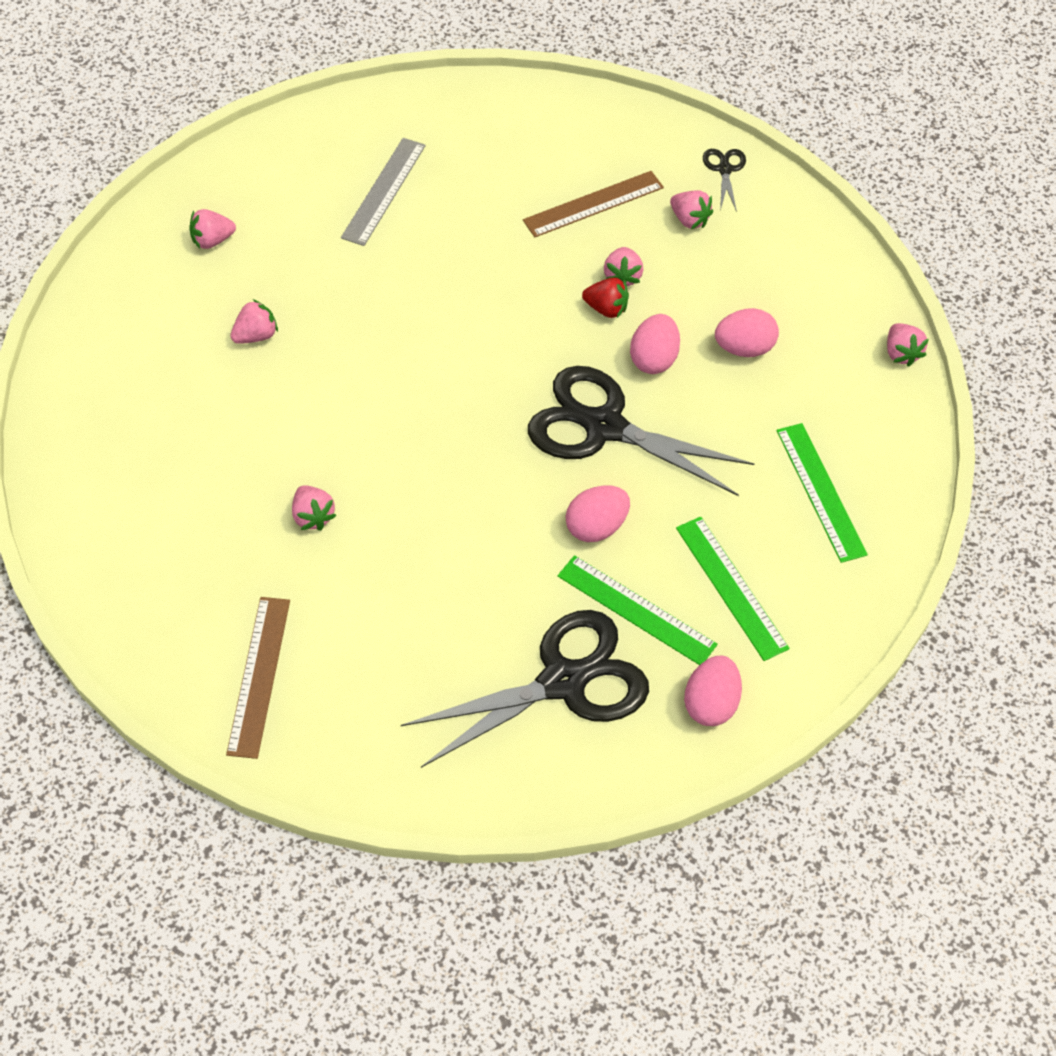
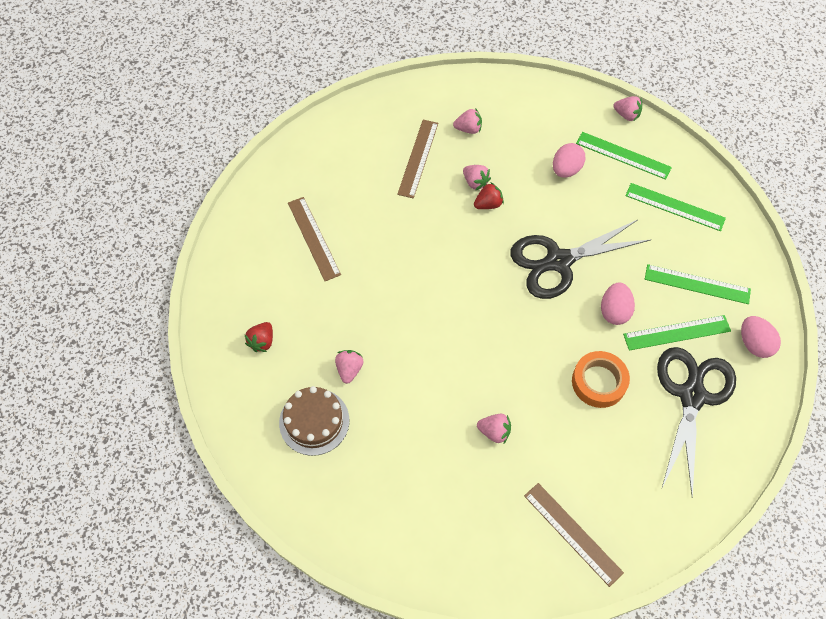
camera: 45 degrees left, 5 degrees up
pink strawberry [189,209,236,249] -> red strawberry [245,322,273,352]
grey ruler [341,138,426,246] -> brown ruler [288,197,341,281]
pink egg [630,314,680,374] -> none
black scissors [703,149,746,212] -> none
none -> brown cake [279,386,349,456]
none -> orange tape [572,351,630,408]
none -> green ruler [576,132,672,180]

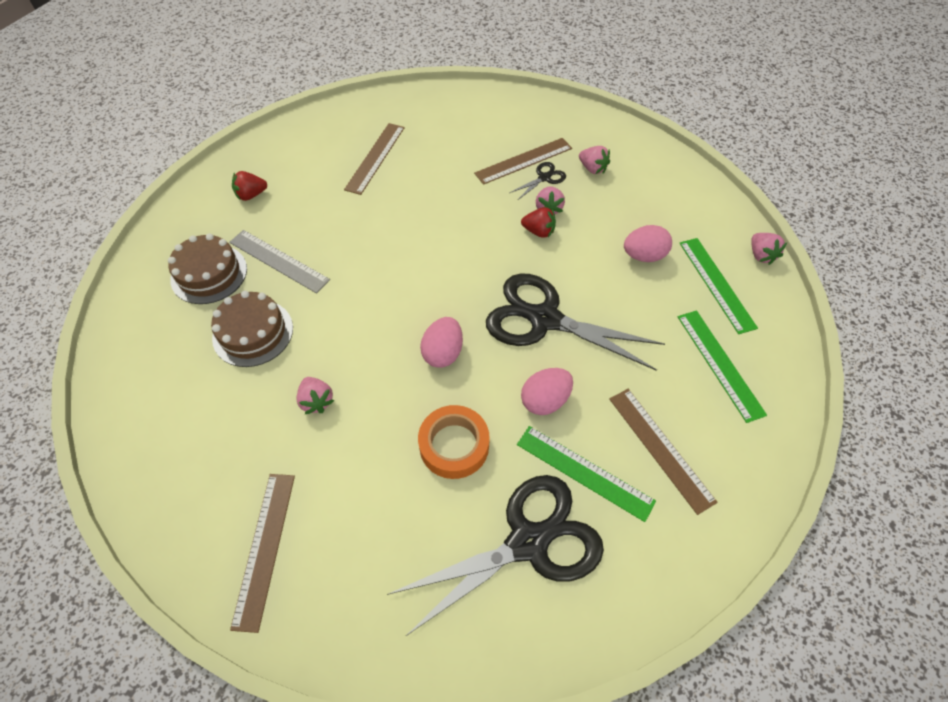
camera: 45 degrees right, 5 degrees down
pink strawberry [335,350,364,384] -> grey ruler [229,230,330,294]
green ruler [645,264,751,304] -> brown ruler [609,389,718,515]
pink egg [741,316,781,358] -> pink egg moved to [420,317,463,368]
none -> brown cake [211,291,293,367]
none -> black scissors [509,162,566,200]

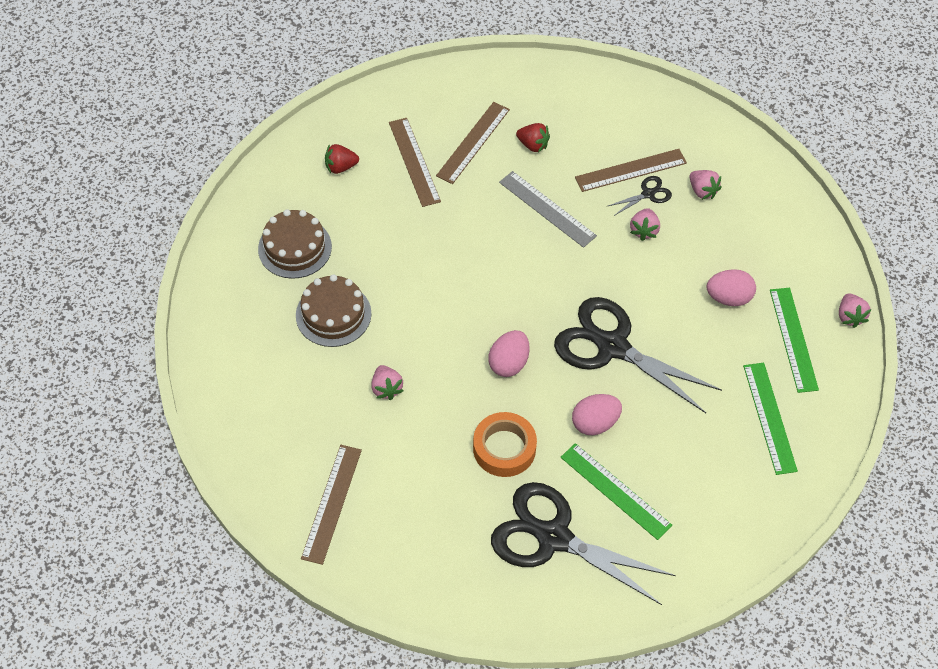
camera: 10 degrees right, 0 degrees up
grey ruler [229,230,330,294] -> grey ruler moved to [499,171,597,248]
black scissors [387,475,604,636] -> black scissors turned 135 degrees counterclockwise [491,482,676,605]
red strawberry [521,207,556,238] -> red strawberry moved to [516,123,550,153]
brown ruler [609,389,718,515] -> brown ruler moved to [389,118,441,207]

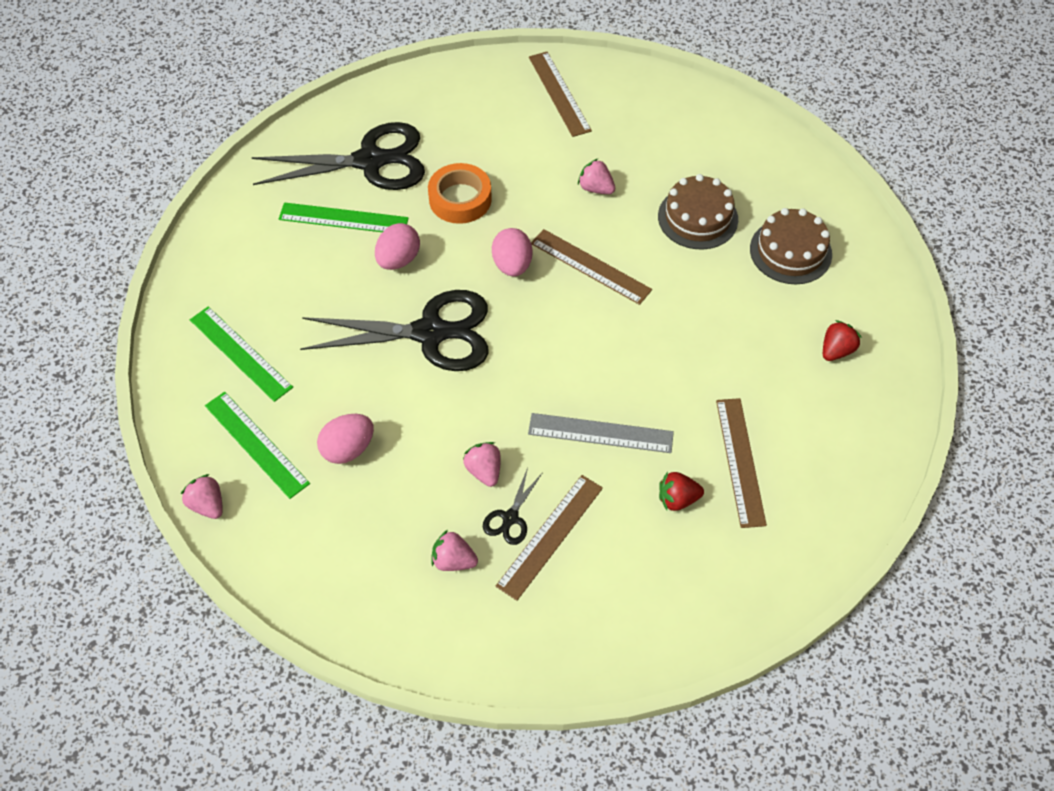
camera: 145 degrees right, 0 degrees up
brown ruler [389,118,441,207] -> brown ruler moved to [531,229,652,305]

